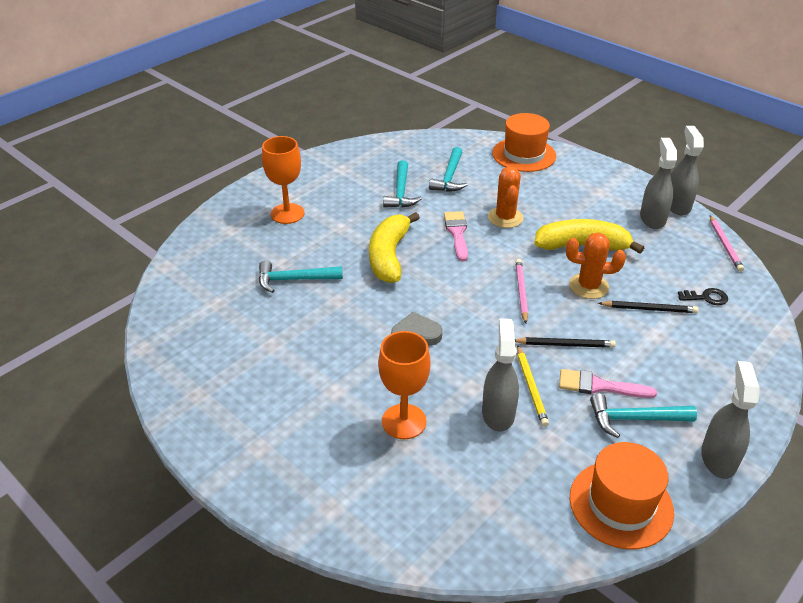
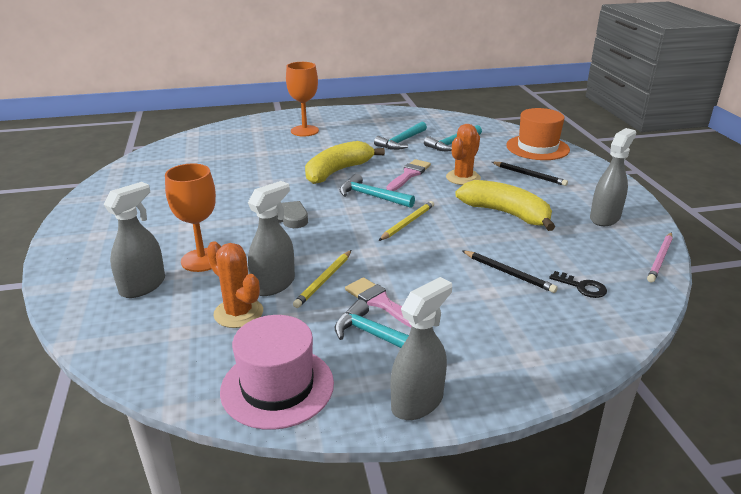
camera: 35 degrees right, 10 degrees down
turquoise hammer [259,260,343,293] -> turquoise hammer moved to [340,174,415,208]
pink pencil [515,259,528,324] -> yellow pencil [378,201,434,241]
black pencil [515,337,616,348] -> black pencil moved to [492,162,568,186]
orange cactus [566,232,626,299] -> orange cactus moved to [207,241,263,328]
orange hat [570,442,674,549] -> pink hat [220,315,334,430]
grey spray bottle [670,126,704,215] -> grey spray bottle moved to [103,182,165,298]

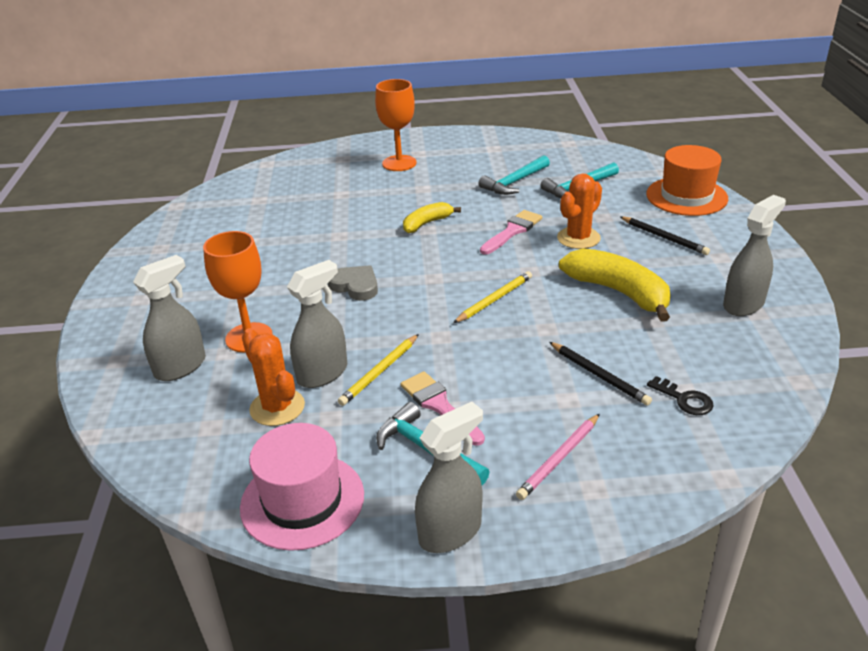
camera: 10 degrees right, 5 degrees up
yellow banana [305,141,385,184] -> yellow banana [403,202,461,233], size x0.57
turquoise hammer [340,174,415,208] -> none
pink pencil [647,232,673,282] -> pink pencil moved to [516,414,600,500]

